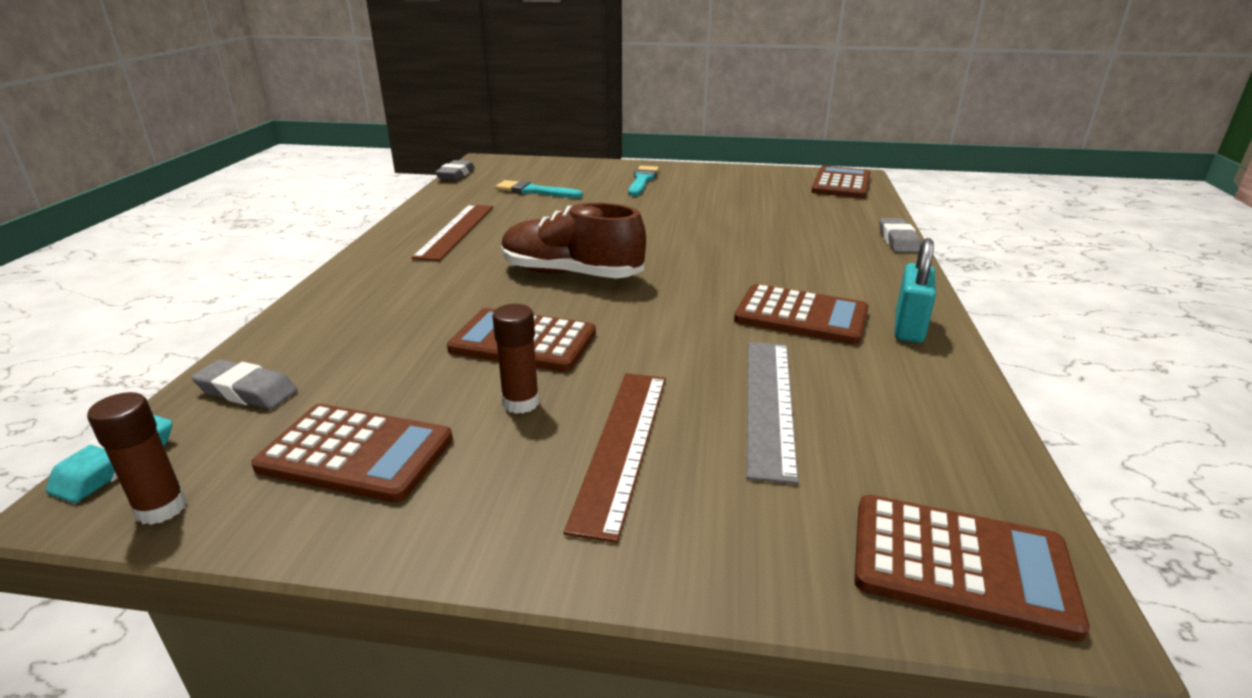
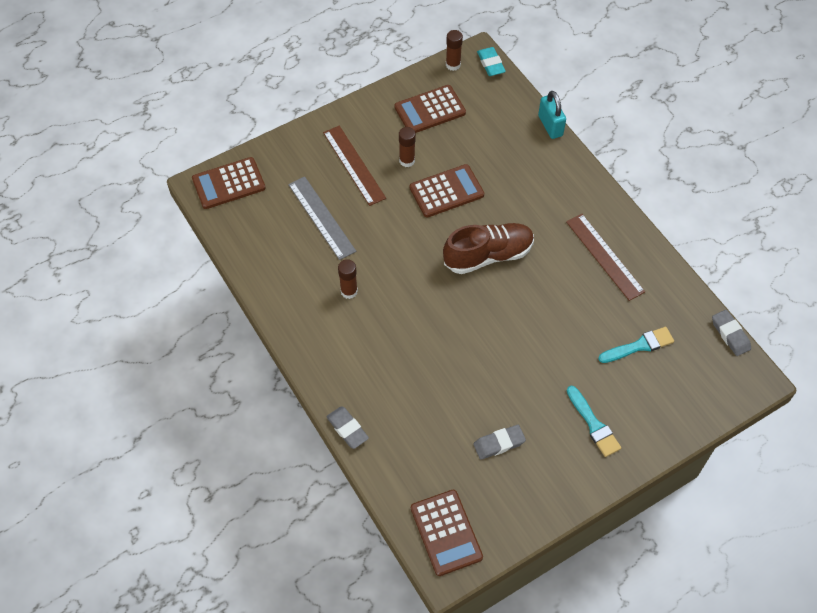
camera: 140 degrees right, 30 degrees up
grey eraser [191,359,297,409] -> grey eraser moved to [473,425,526,460]
brown calculator [734,284,869,344] -> brown glue stick [338,259,358,299]
turquoise padlock [894,238,936,343] -> turquoise padlock moved to [538,91,566,139]

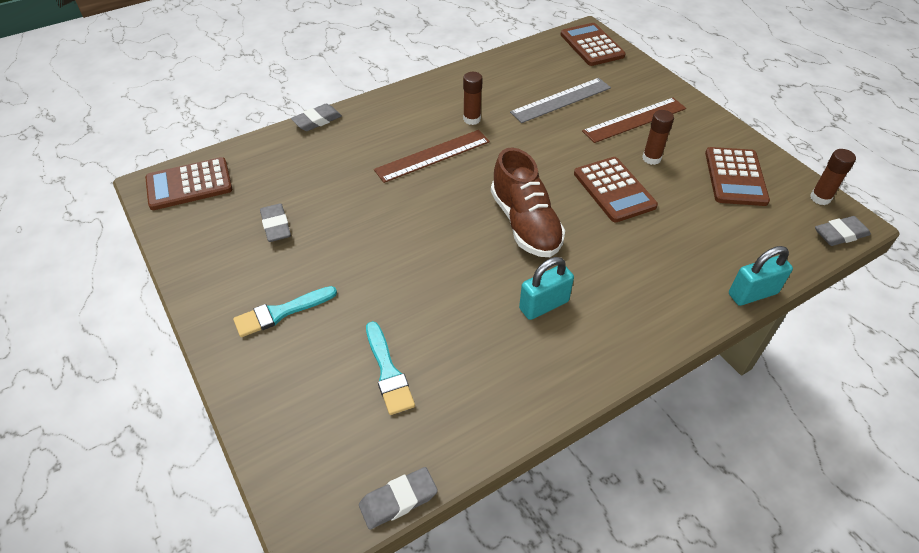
camera: 90 degrees right, 10 degrees down
brown calculator [394,85,466,133] -> brown calculator turned 150 degrees counterclockwise [705,147,770,206]
turquoise eraser [477,47,506,76] -> grey eraser [815,216,871,246]
brown ruler [566,214,645,301] -> brown ruler moved to [374,130,490,183]
none -> turquoise padlock [519,257,574,320]

